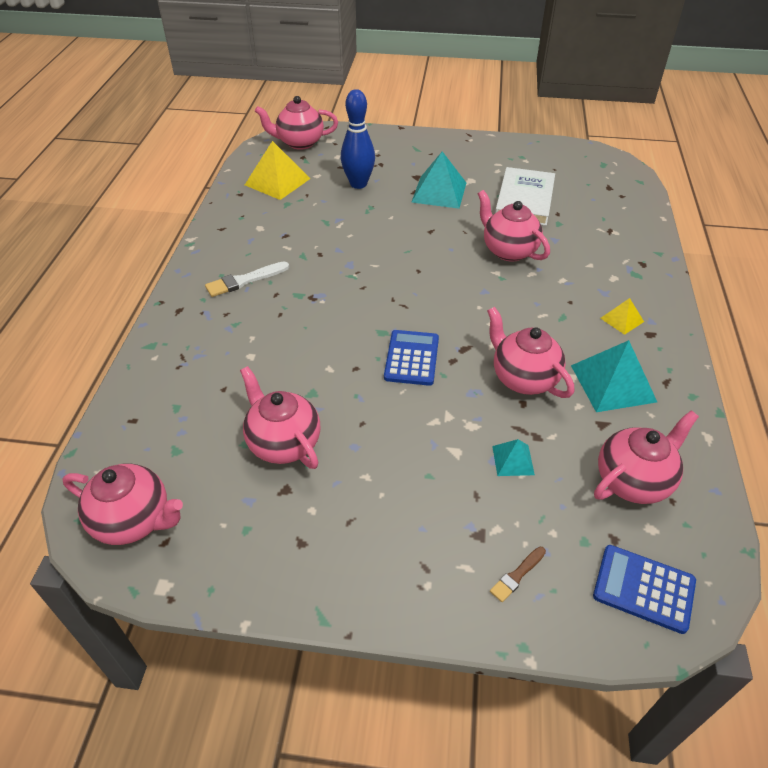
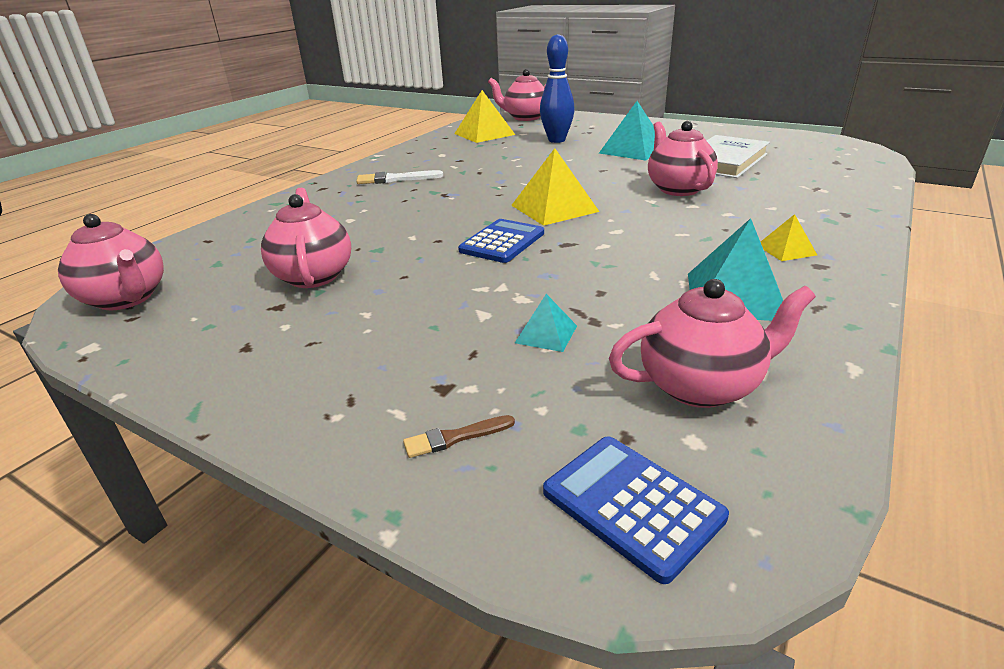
camera: 25 degrees right, 15 degrees down
pink teapot [487,307,574,398] -> none
none -> yellow pyramid [511,148,599,226]

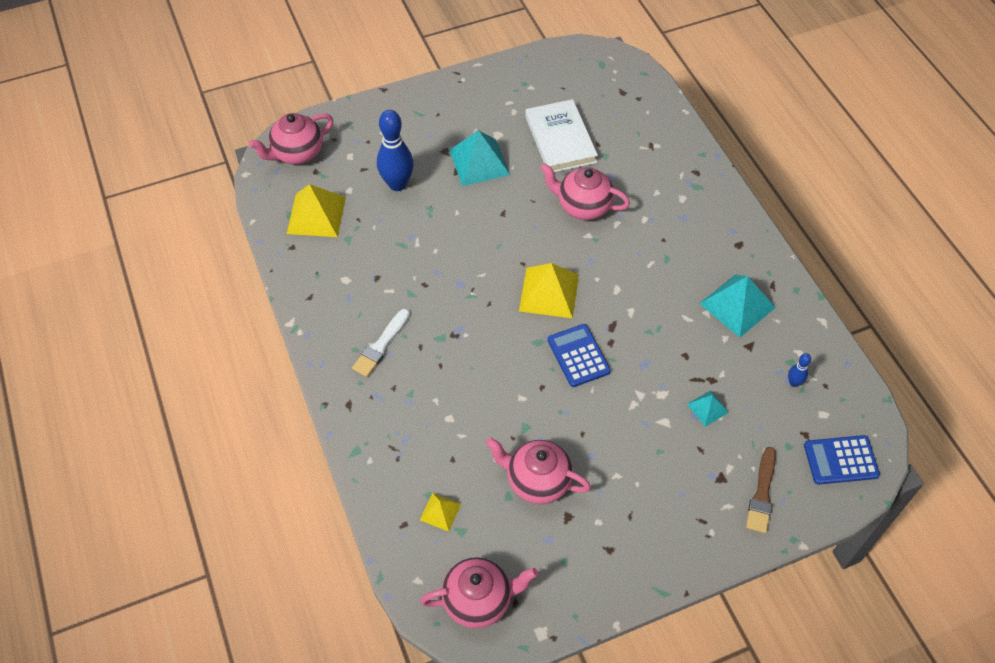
camera: 55 degrees left, 25 degrees up
brown brush [403,415,515,458] -> brown brush [746,447,776,533], size x1.64
pink teapot [609,279,816,408] -> blue bowling pin [788,353,811,387]
yellow pyramid [761,214,817,261] -> yellow pyramid moved to [420,493,461,531]

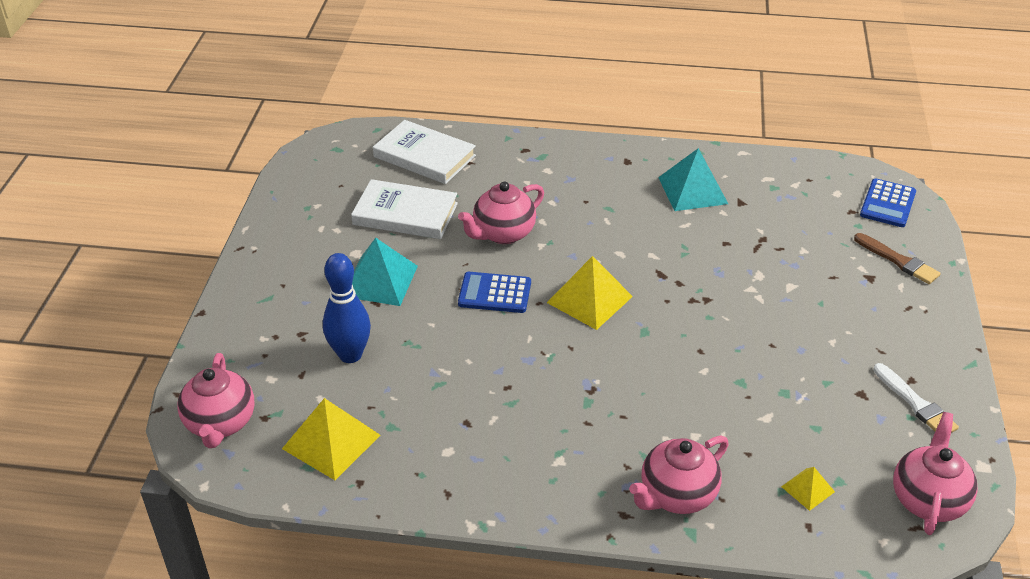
camera: 60 degrees left, 15 degrees down
white brush [352,309,410,377] -> white brush moved to [873,363,959,433]
pink teapot [486,438,591,504] -> pink teapot moved to [629,436,729,514]
blue calculator [547,324,611,387] -> blue calculator moved to [458,272,531,313]
turquoise pyramid [687,390,729,427] -> none
blue bowling pin [788,353,811,387] -> none
none -> white book [373,120,476,184]

